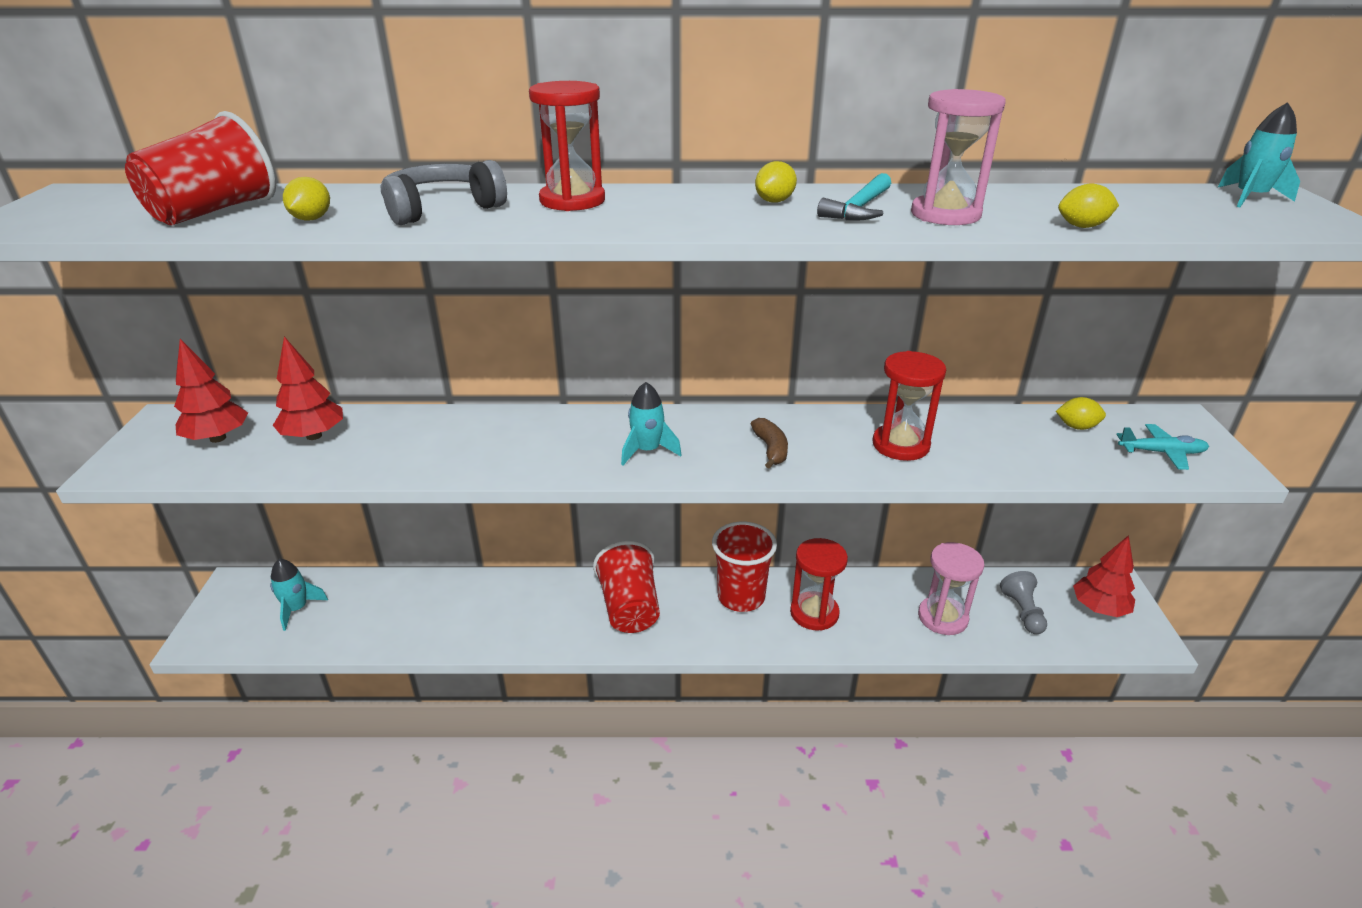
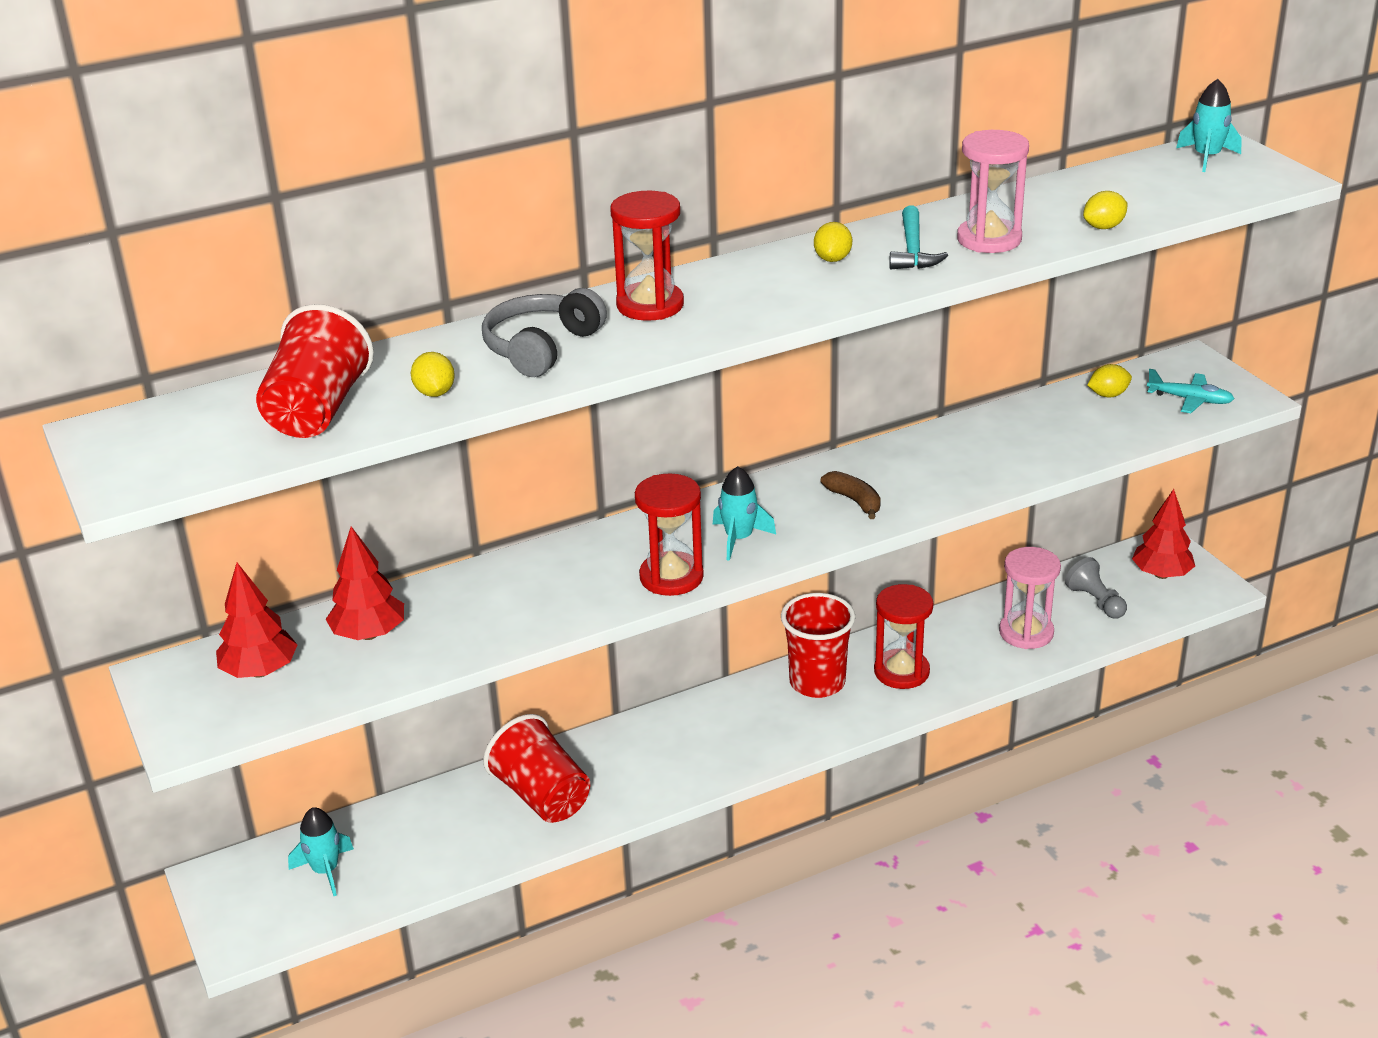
camera: 25 degrees left, 0 degrees up
red cup [593,541,660,633] -> red cup moved to [483,714,590,823]
red hourglass [873,351,946,461] -> red hourglass moved to [635,473,704,596]
turquoise plane [1116,424,1209,470] -> turquoise plane turned 45 degrees clockwise [1147,369,1234,413]

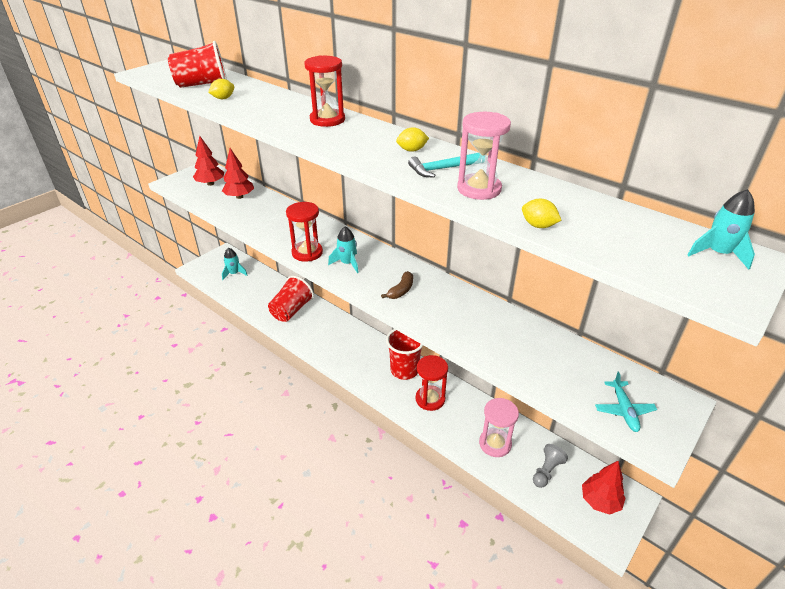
camera: 65 degrees right, 5 degrees up
grey headphones [482,288,607,377] -> none
yellow lemon [1087,364,1132,398] -> none

